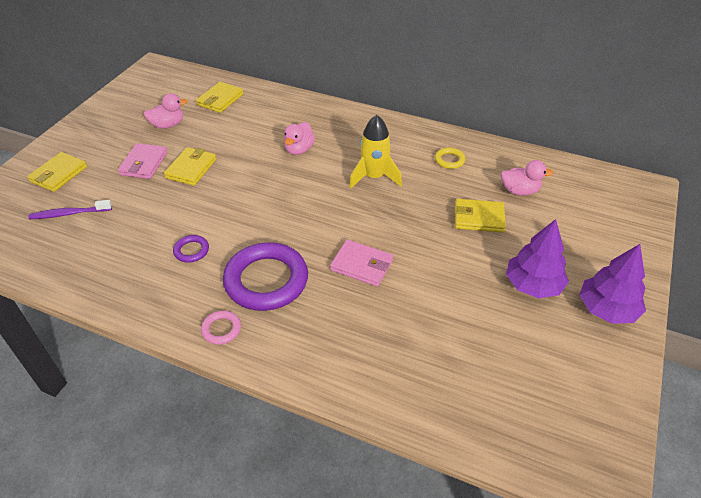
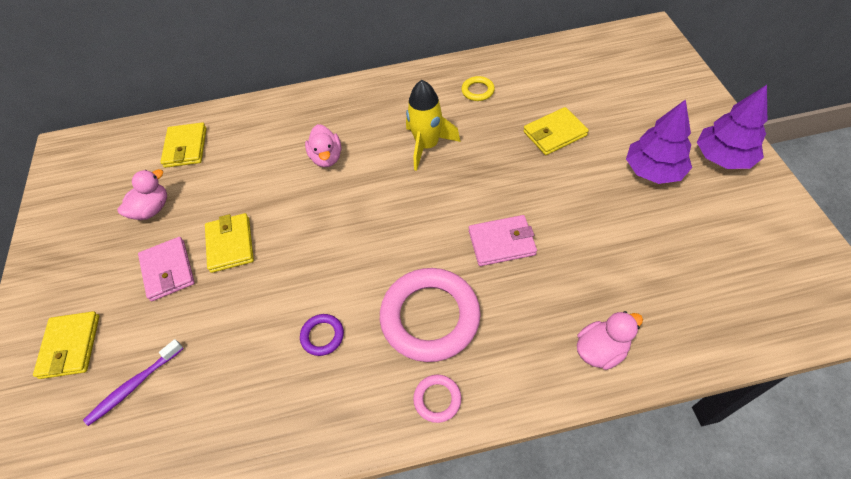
camera: 30 degrees left, 10 degrees up
purple ring [223,242,308,311] -> pink ring [380,268,481,362]
pink duck [501,160,553,196] -> pink duck moved to [577,311,643,370]

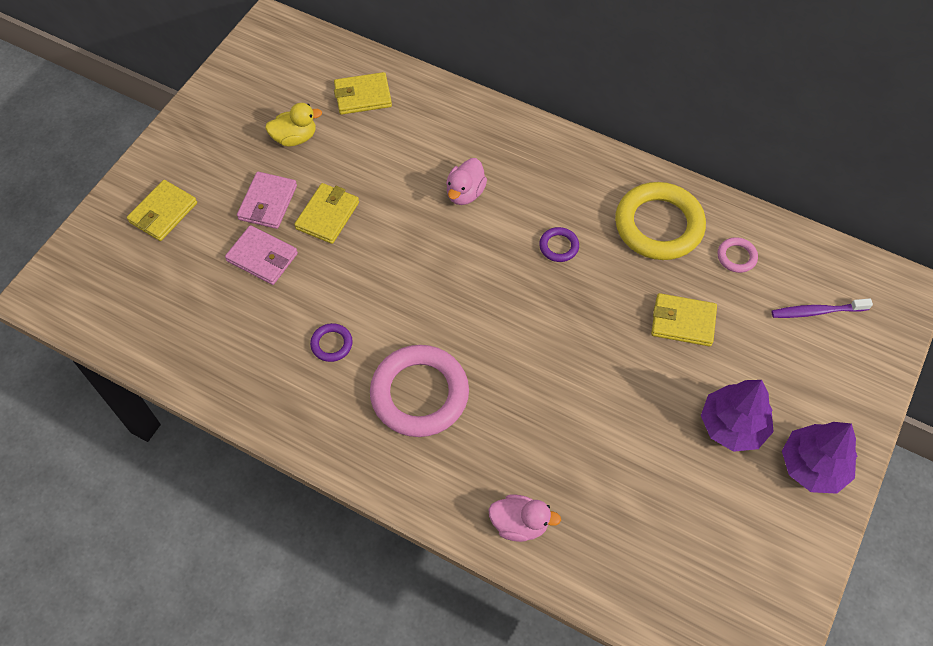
camera: 35 degrees right, 5 degrees up
purple toothbrush [83,339,184,426] -> purple toothbrush moved to [772,298,873,318]
pink duck [117,169,167,220] -> yellow duck [265,103,322,147]
yellow wallet [160,122,207,168] -> yellow wallet turned 45 degrees clockwise [334,72,392,115]
yellow rocket [406,80,460,171] -> purple ring [539,227,579,262]
pink ring [413,375,461,423] -> pink ring moved to [718,237,758,273]
yellow ring [461,76,495,101] -> yellow ring [615,182,706,260], size x2.28
pink wallet [469,215,537,266] -> pink wallet moved to [225,225,298,285]

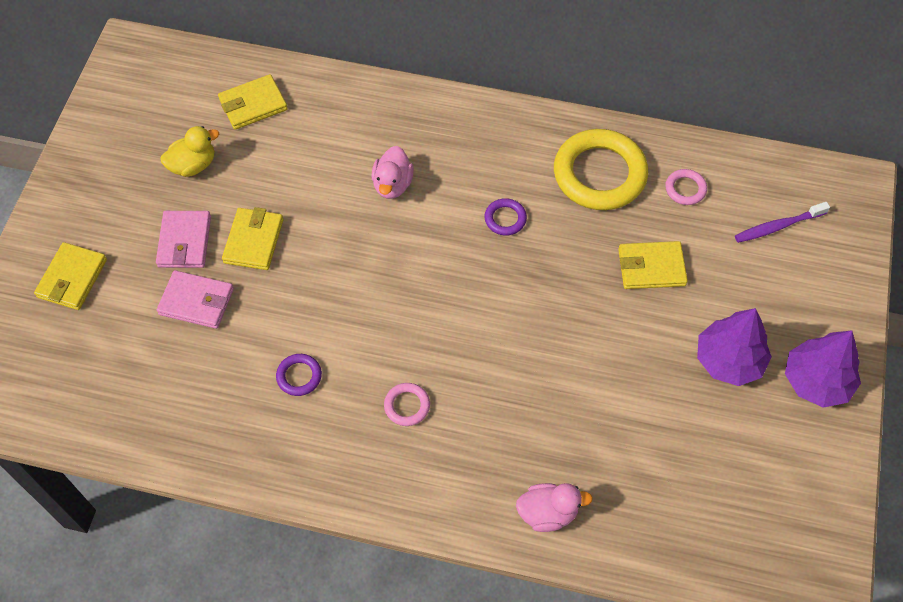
camera: 15 degrees left, 0 degrees up
pink ring [370,345,469,437] -> pink ring [384,383,430,426], size x0.44

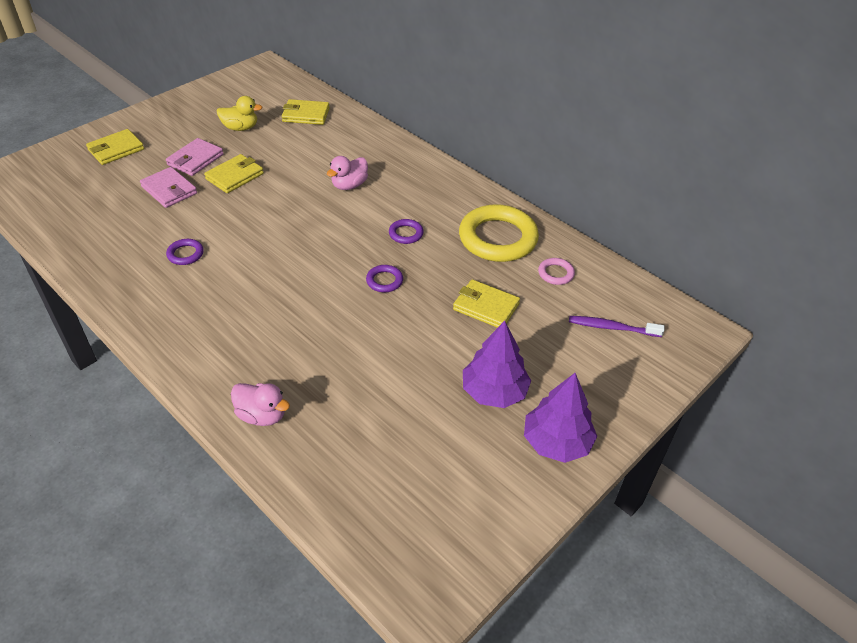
camera: 30 degrees right, 15 degrees down
pink ring [384,383,430,426] -> none
none -> purple ring [366,265,403,292]

